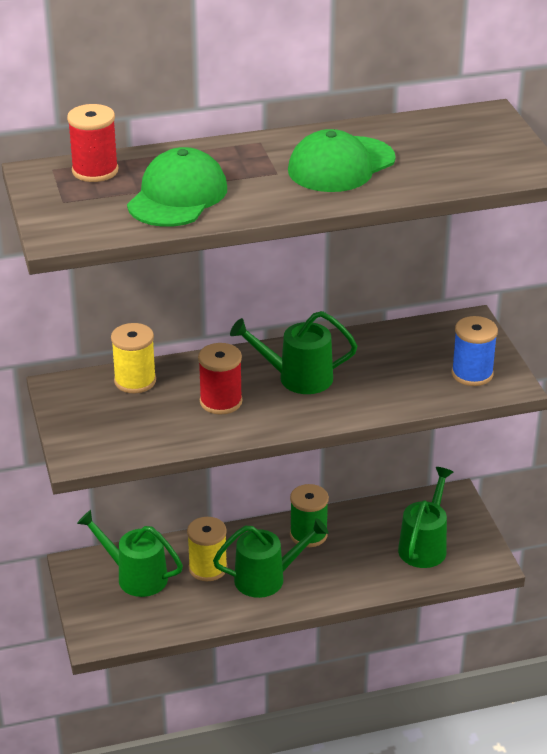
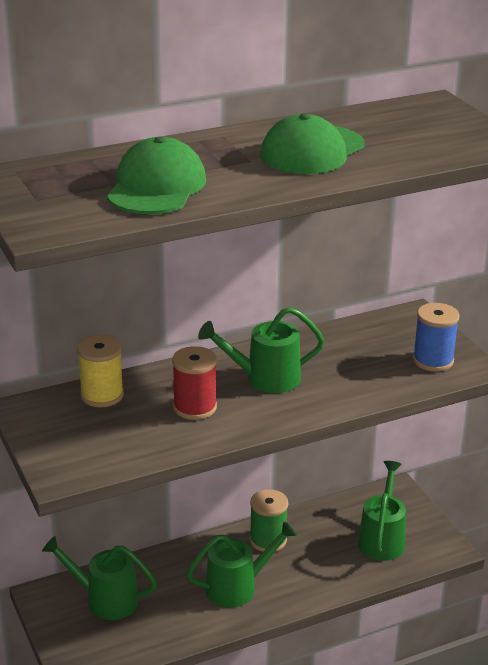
camera: 10 degrees left, 5 degrees down
red spool [67,104,118,182] -> none
yellow spool [187,517,227,581] -> none

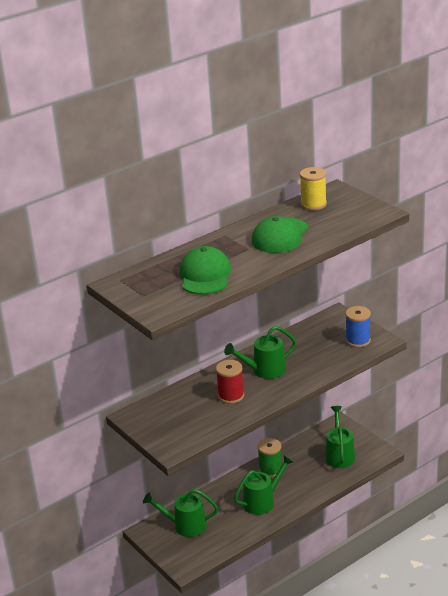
camera: 10 degrees left, 0 degrees up
yellow spool [77,335,124,407] -> yellow spool moved to [300,167,327,210]

